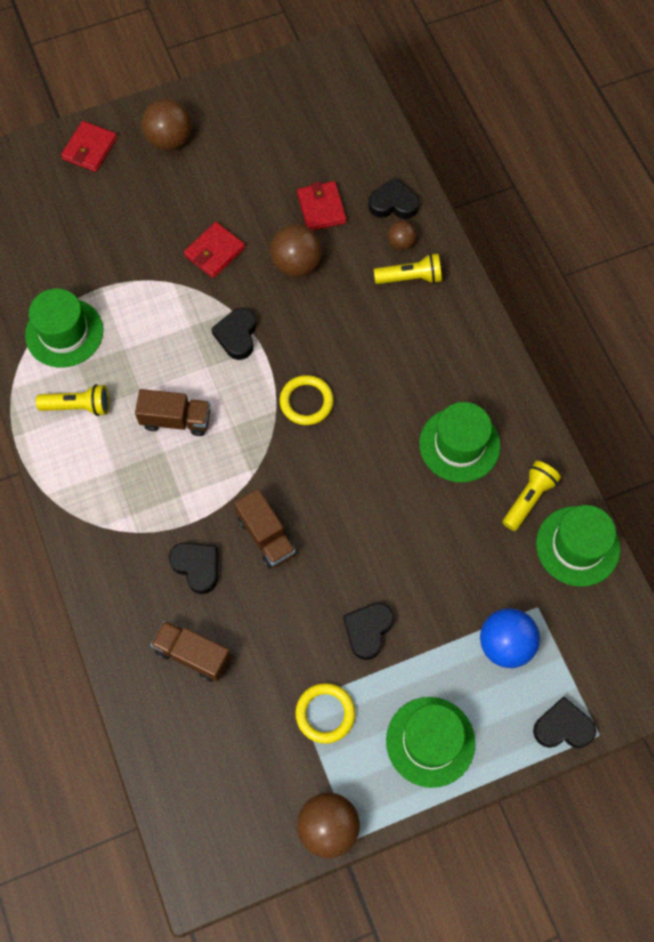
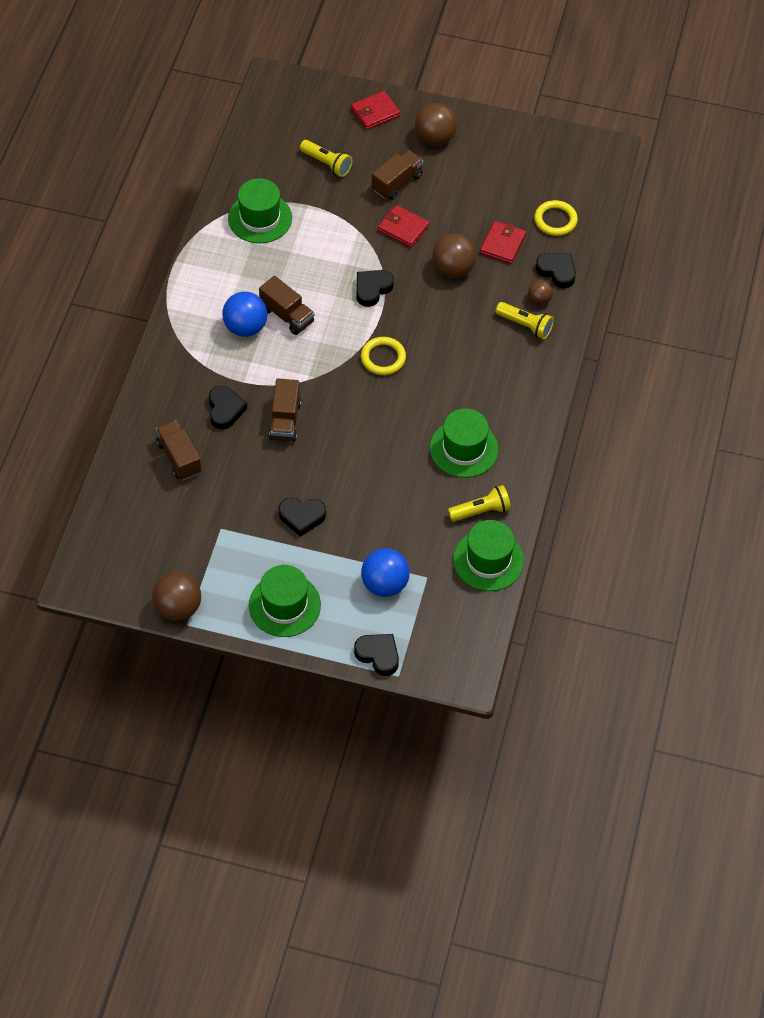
camera: 35 degrees right, 10 degrees down
yellow flashlight [36,384,109,416] -> yellow flashlight moved to [300,140,353,177]
red wallet [184,222,245,278] -> red wallet turned 45 degrees clockwise [378,205,430,247]
yellow ring [295,683,355,744] -> yellow ring moved to [534,200,578,236]
black heart [343,603,394,660] -> black heart turned 150 degrees counterclockwise [279,498,326,537]
none -> blue ball [222,292,267,337]
none -> brown truck [372,150,424,200]

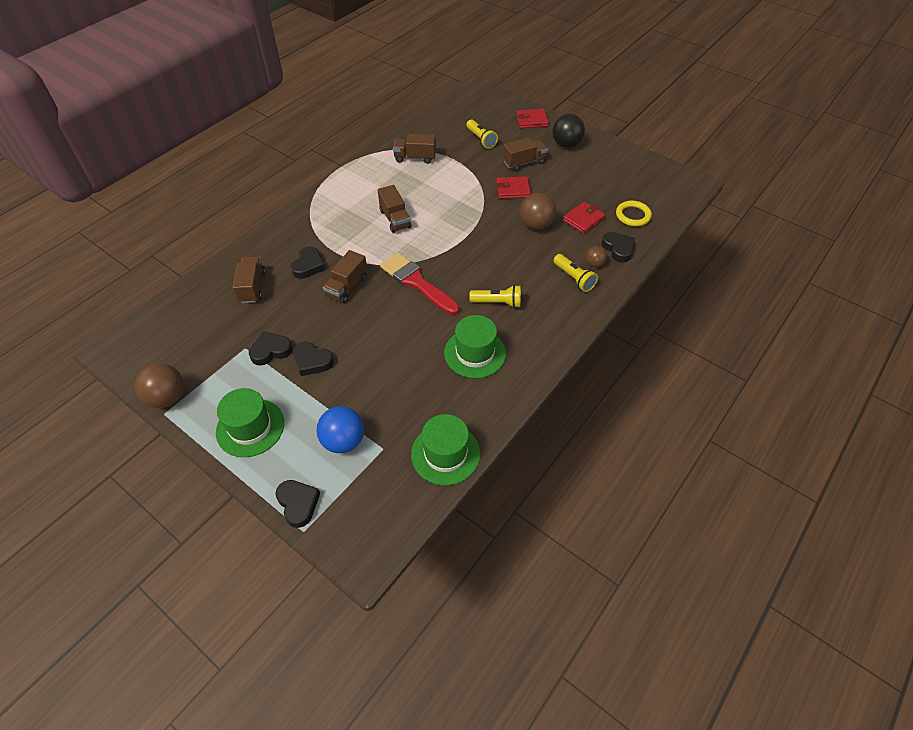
camera: 25 degrees right, 5 degrees down
blue ball [222,292,267,337] -> none
green hat [228,178,292,243] -> brown truck [393,134,436,164]
black heart [356,270,394,307] -> black heart moved to [249,331,293,366]
yellow ring [361,337,406,375] -> none
red wallet [378,205,430,247] -> red wallet turned 60 degrees counterclockwise [496,176,531,199]
brown ball [415,103,457,146] -> black ball [552,114,585,148]
yellow flashlight [448,485,511,522] -> yellow flashlight moved to [469,285,521,308]
none -> red brush [380,253,460,315]

